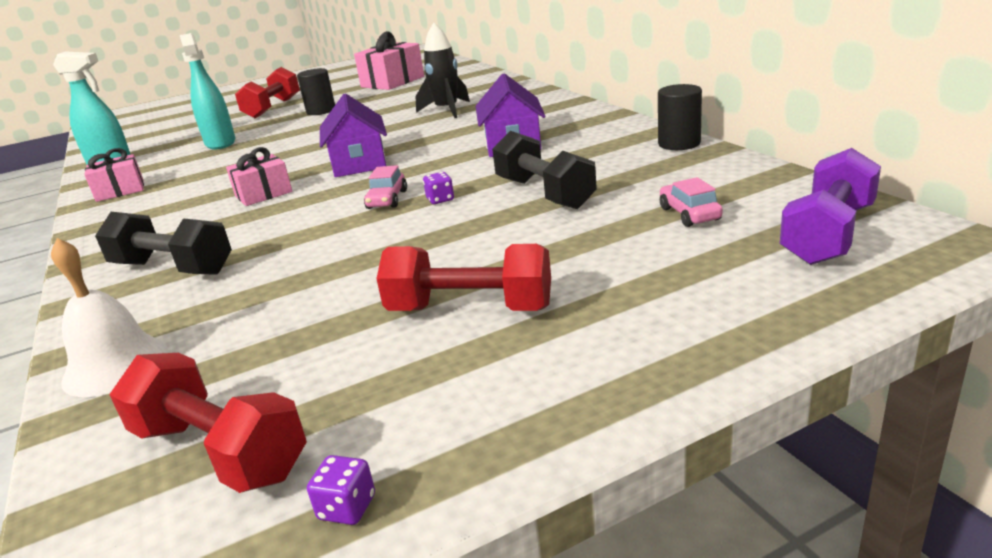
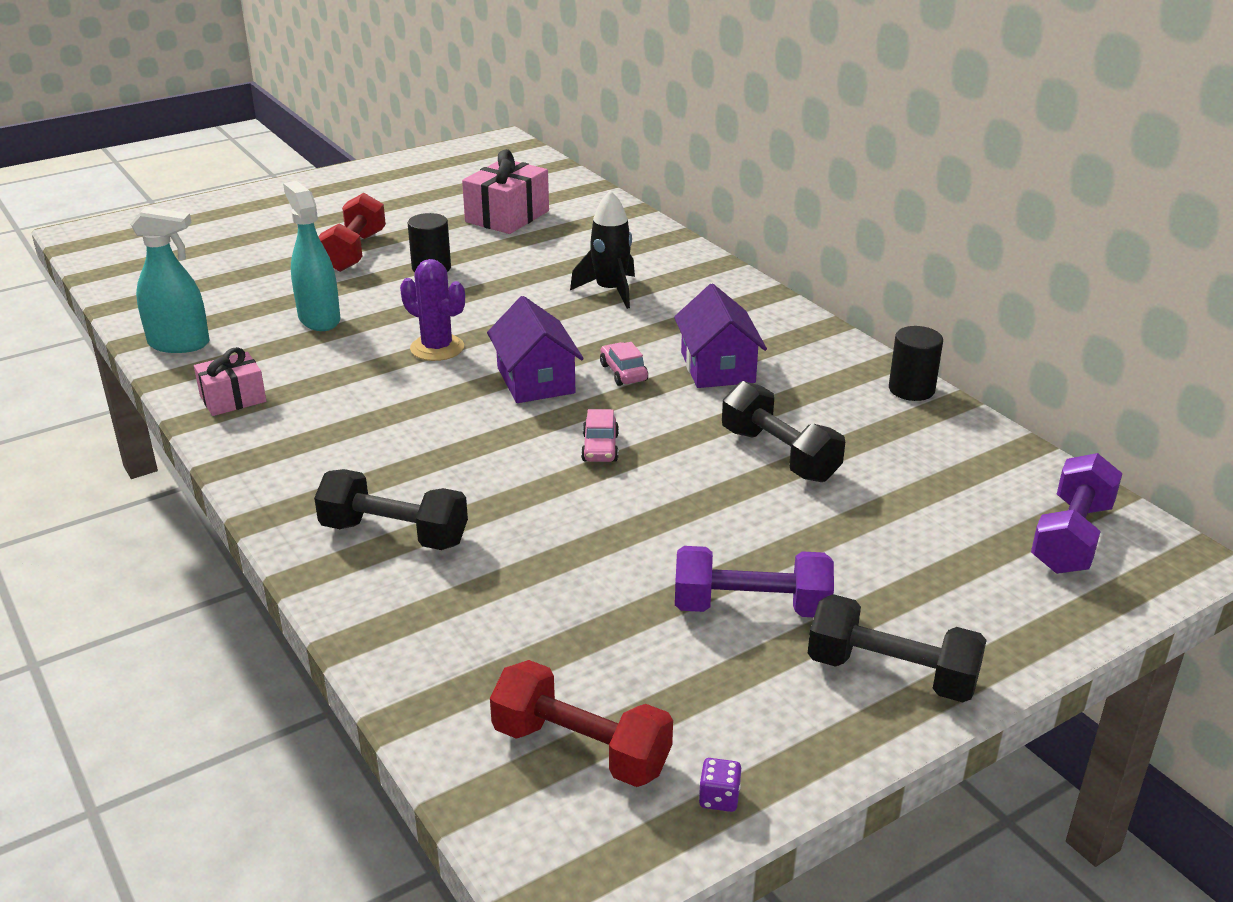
camera: 10 degrees left, 5 degrees up
white bell [51,238,168,397] -> none
pink gift [226,147,292,206] -> none
red dumbbell [376,244,551,311] -> purple dumbbell [675,546,834,617]
purple dice [423,172,454,204] -> none
pink car [660,177,723,227] -> pink car moved to [600,342,648,386]
none -> purple cactus [400,259,465,361]
none -> black dumbbell [808,594,987,702]

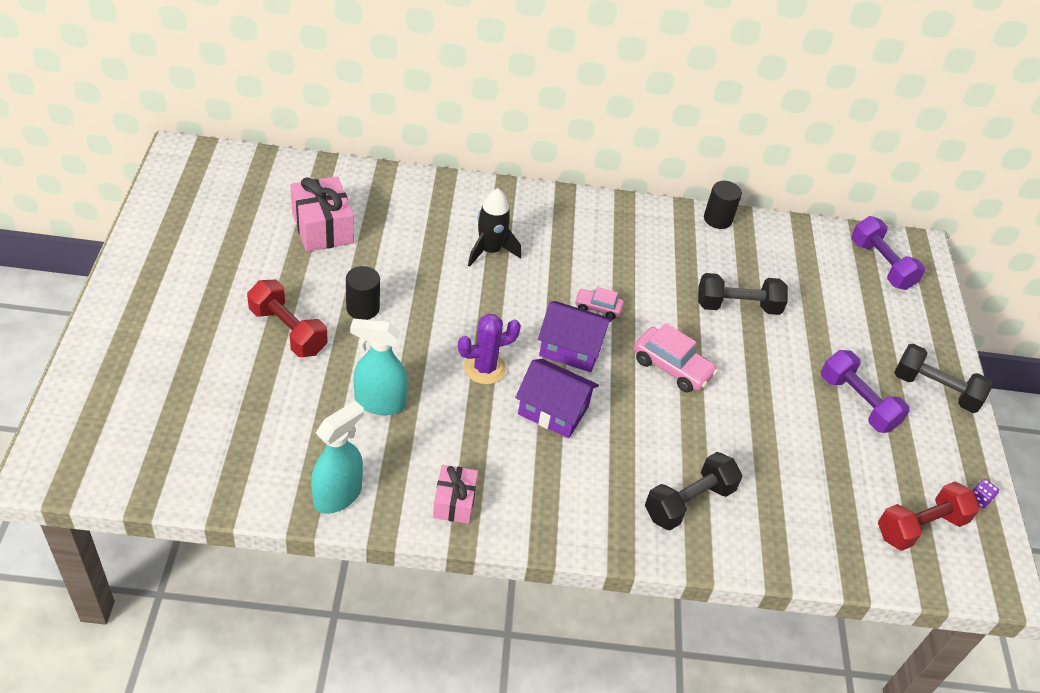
camera: 60 degrees left, 15 degrees up
pink car [581,409,619,462] -> pink car [634,323,718,393], size x1.66
purple house [674,283,767,388] -> purple house moved to [515,359,599,438]
purple dumbbell [675,546,834,617] -> purple dumbbell turned 75 degrees counterclockwise [821,350,910,433]
black dumbbell [808,594,987,702] -> black dumbbell turned 60 degrees clockwise [894,344,992,413]

